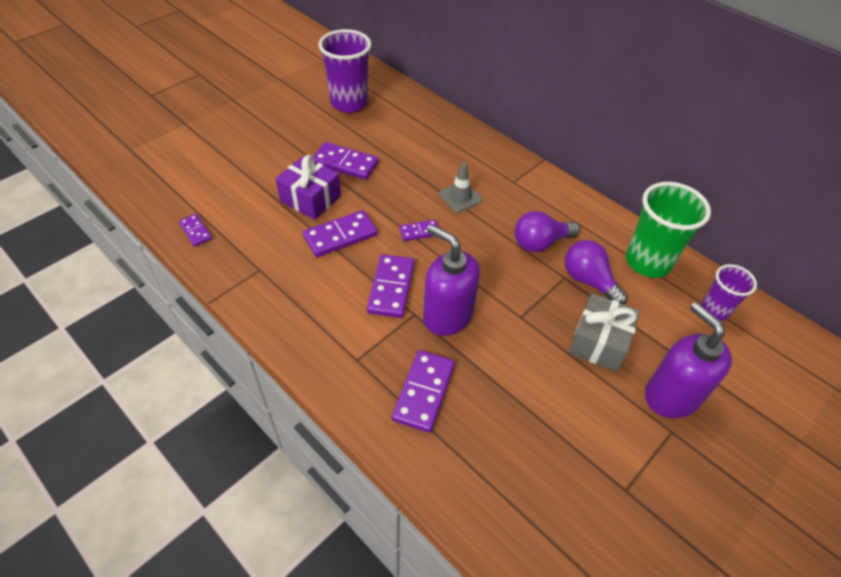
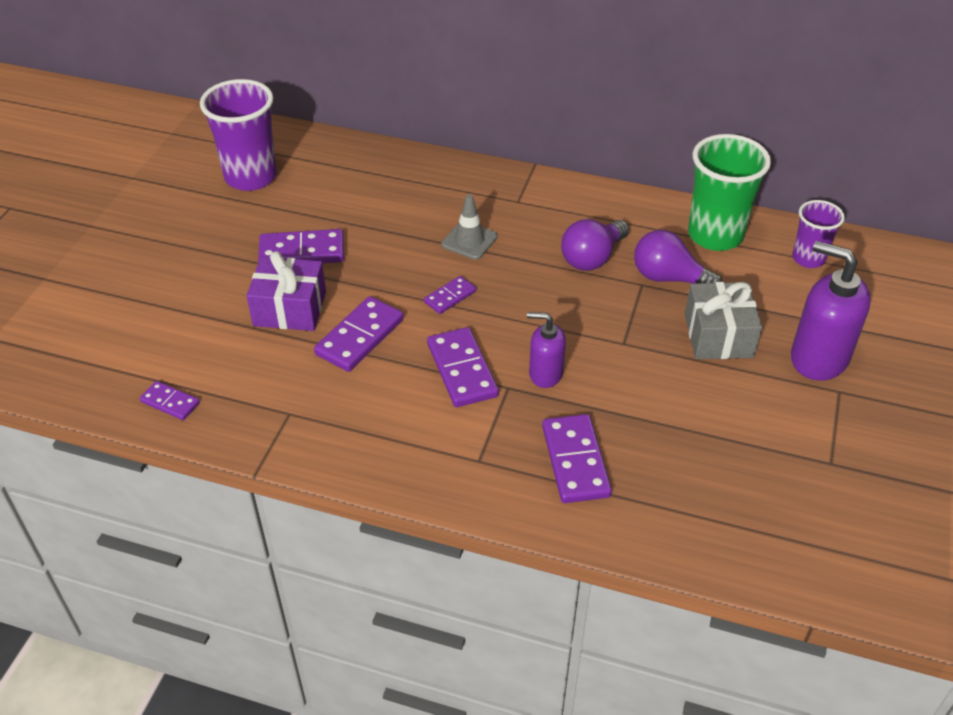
camera: 25 degrees left, 5 degrees down
purple soap dispenser [423,225,480,336] -> purple soap dispenser [527,312,566,388], size x0.59

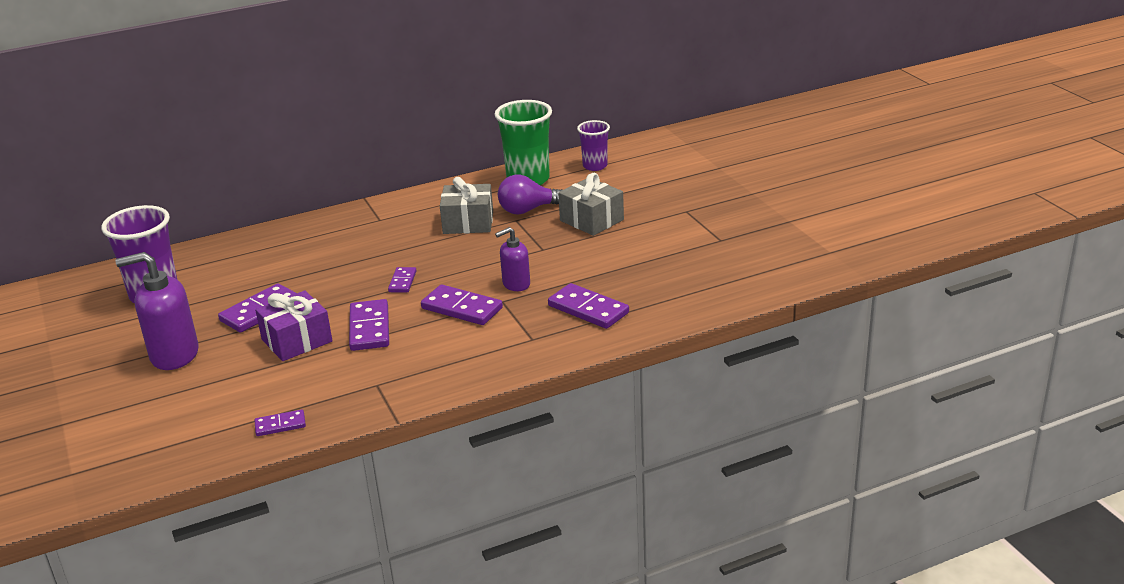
camera: 40 degrees left, 15 degrees down
grey traffic cone [442,194,498,260] -> none
purple light bulb [561,219,629,271] -> grey gift [440,177,493,234]
purple soap dispenser [791,241,871,381] -> purple soap dispenser moved to [115,252,199,370]

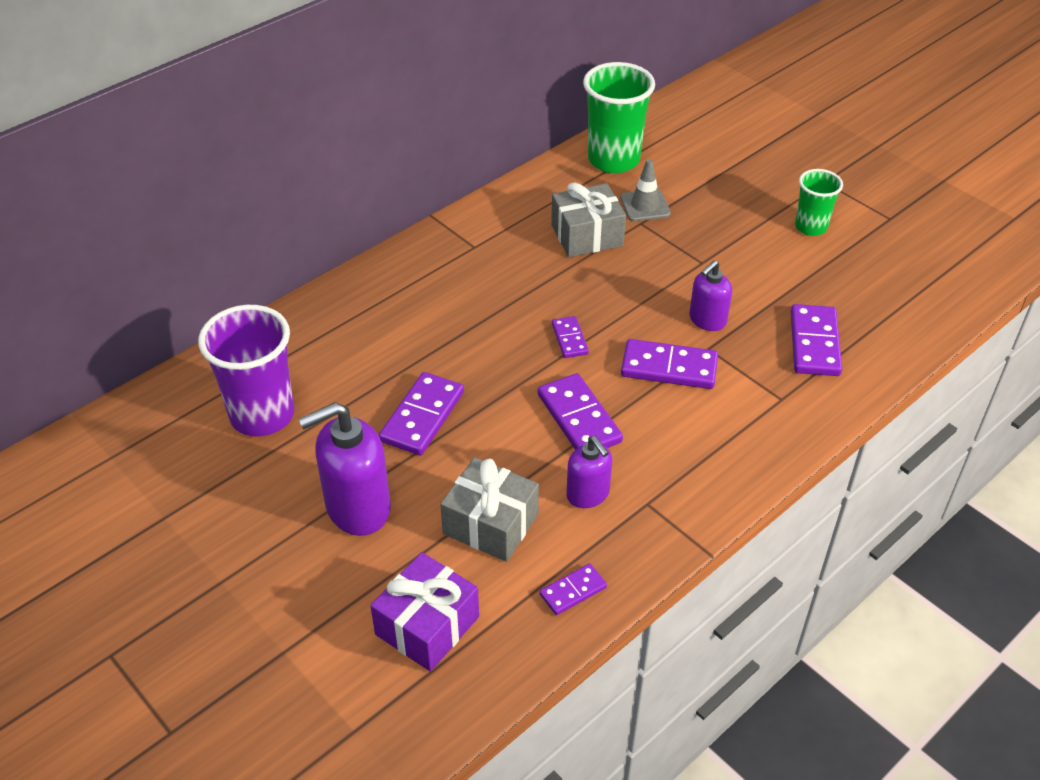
camera: 20 degrees left, 15 degrees up
purple gift [255,291,332,361] -> purple gift moved to [370,552,479,672]
purple light bulb [498,174,563,215] -> grey traffic cone [620,159,671,221]
purple domino [548,283,629,329] -> purple domino turned 75 degrees clockwise [791,304,842,376]
grey gift [558,173,624,236] -> grey gift moved to [440,457,539,562]
purple cup [577,120,610,171] -> none
none -> purple soap dispenser [566,436,612,508]
none -> green cup [795,169,843,236]

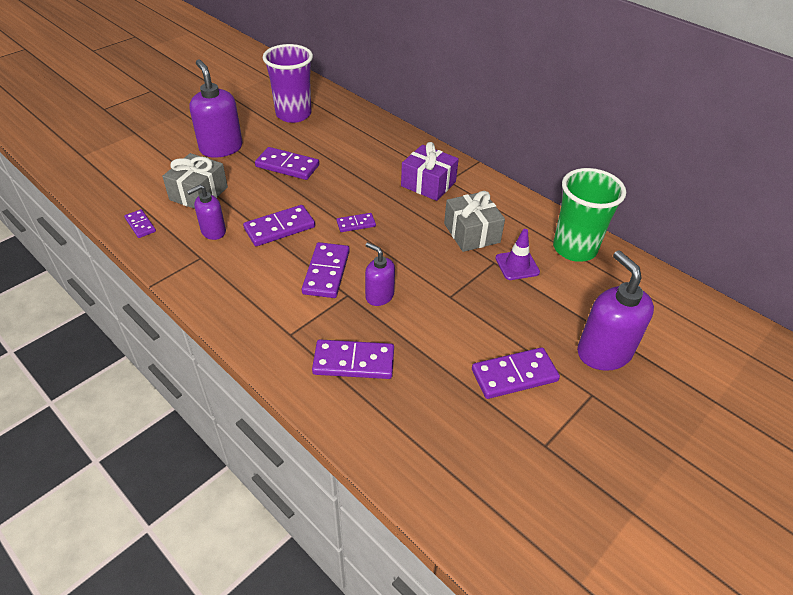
camera: 85 degrees right, 0 degrees up
purple gift [370,552,479,672] -> purple gift moved to [401,142,459,201]
grey traffic cone [620,159,671,221] -> purple traffic cone [495,229,540,280]
green cup [795,169,843,236] -> purple domino [472,347,560,399]
none -> purple soap dispenser [577,250,654,371]

